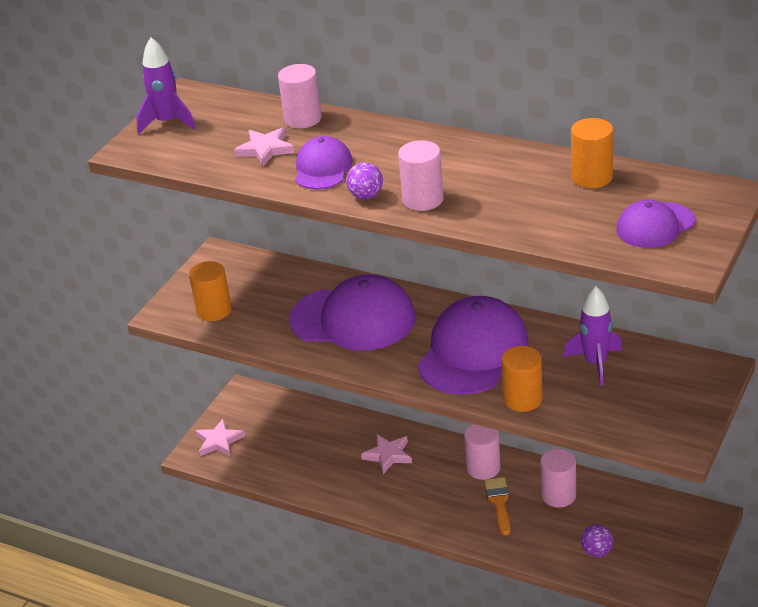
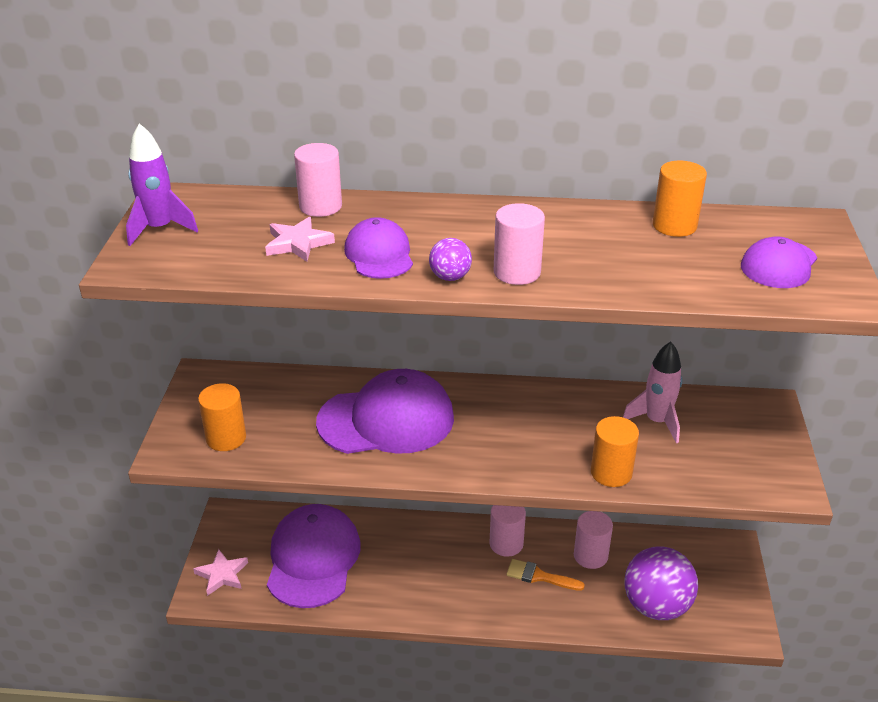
camera: 25 degrees left, 0 degrees up
pink star [361,435,412,474] -> none
purple cap [418,296,528,395] -> purple cap moved to [267,504,361,608]
orange brush [484,477,511,535] -> orange brush turned 45 degrees counterclockwise [506,559,585,591]
purple rocket [564,286,622,386] -> pink rocket [623,342,682,443]
purple ball [581,524,613,557] -> purple ball [624,546,698,620], size x2.19

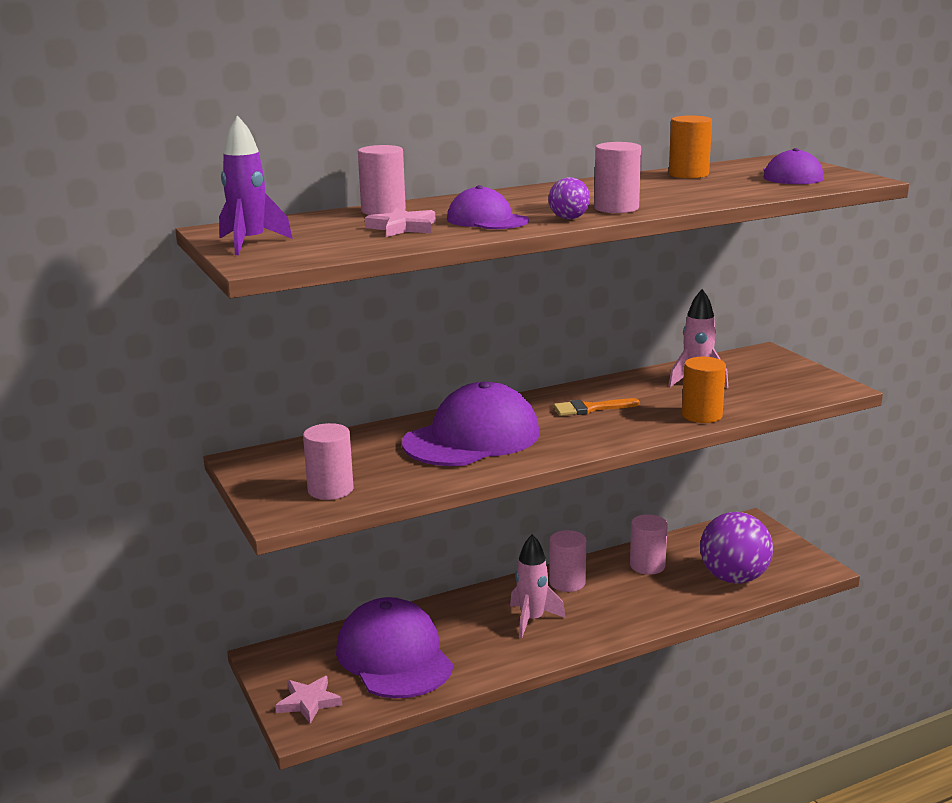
camera: 30 degrees left, 15 degrees down
orange cylinder [198,383,246,451] -> pink cylinder [303,423,353,500]
orange brush [506,559,585,591] -> orange brush moved to [553,398,640,416]
none -> pink rocket [510,534,566,639]

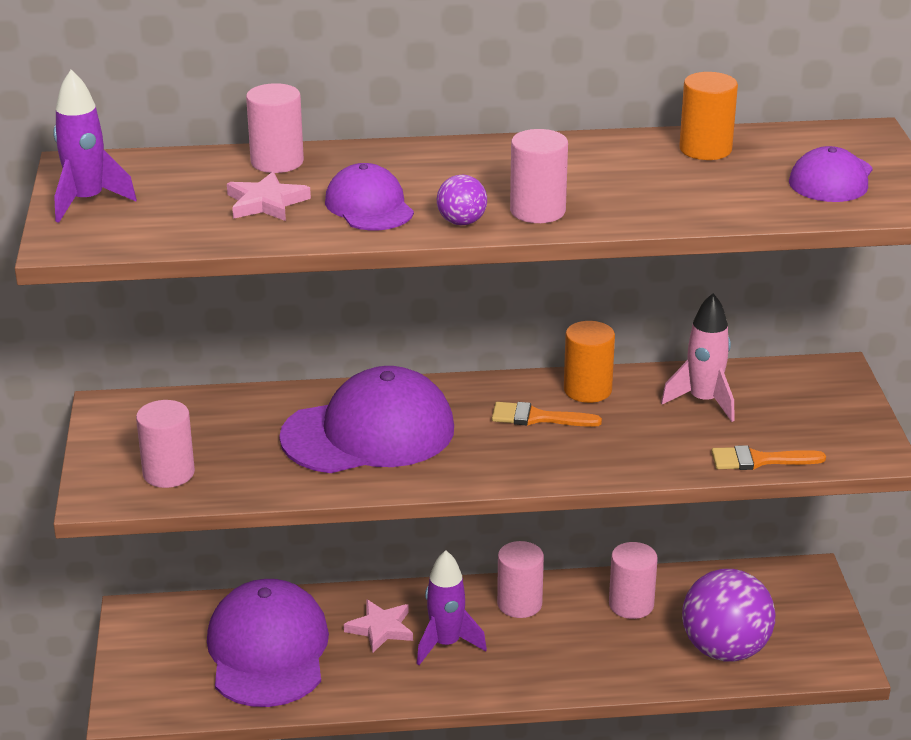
camera: 20 degrees right, 10 degrees up
pink star [275,676,342,724] -> pink star moved to [344,599,413,653]
pink rocket [510,534,566,639] -> purple rocket [417,550,487,665]
orange cylinder [682,357,726,423] -> orange cylinder moved to [564,321,615,403]
none -> orange brush [712,445,826,470]

